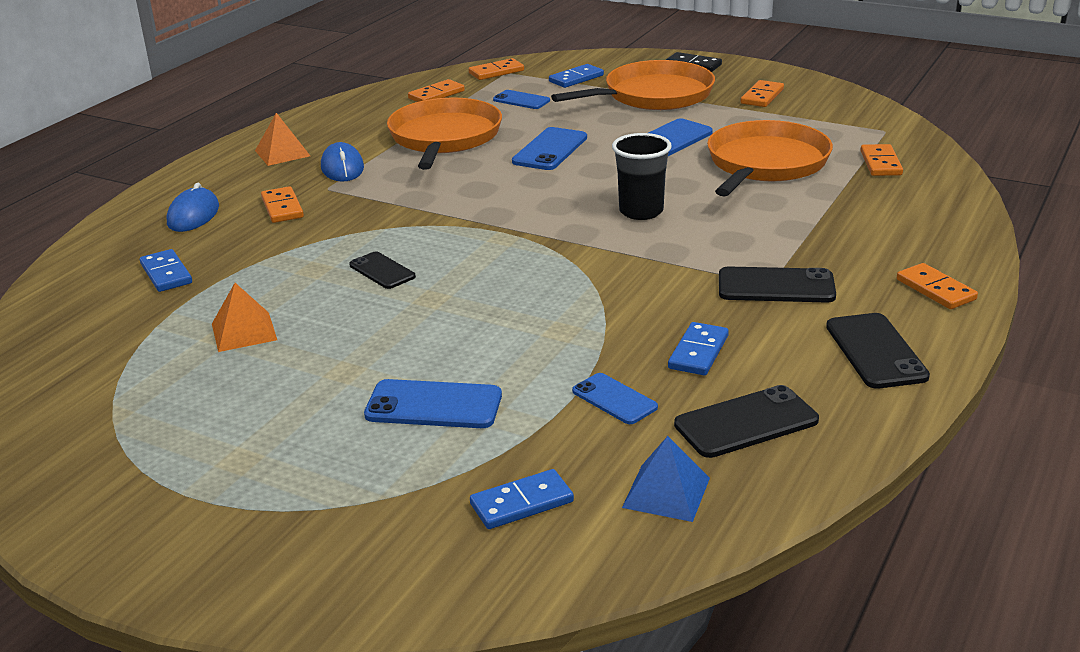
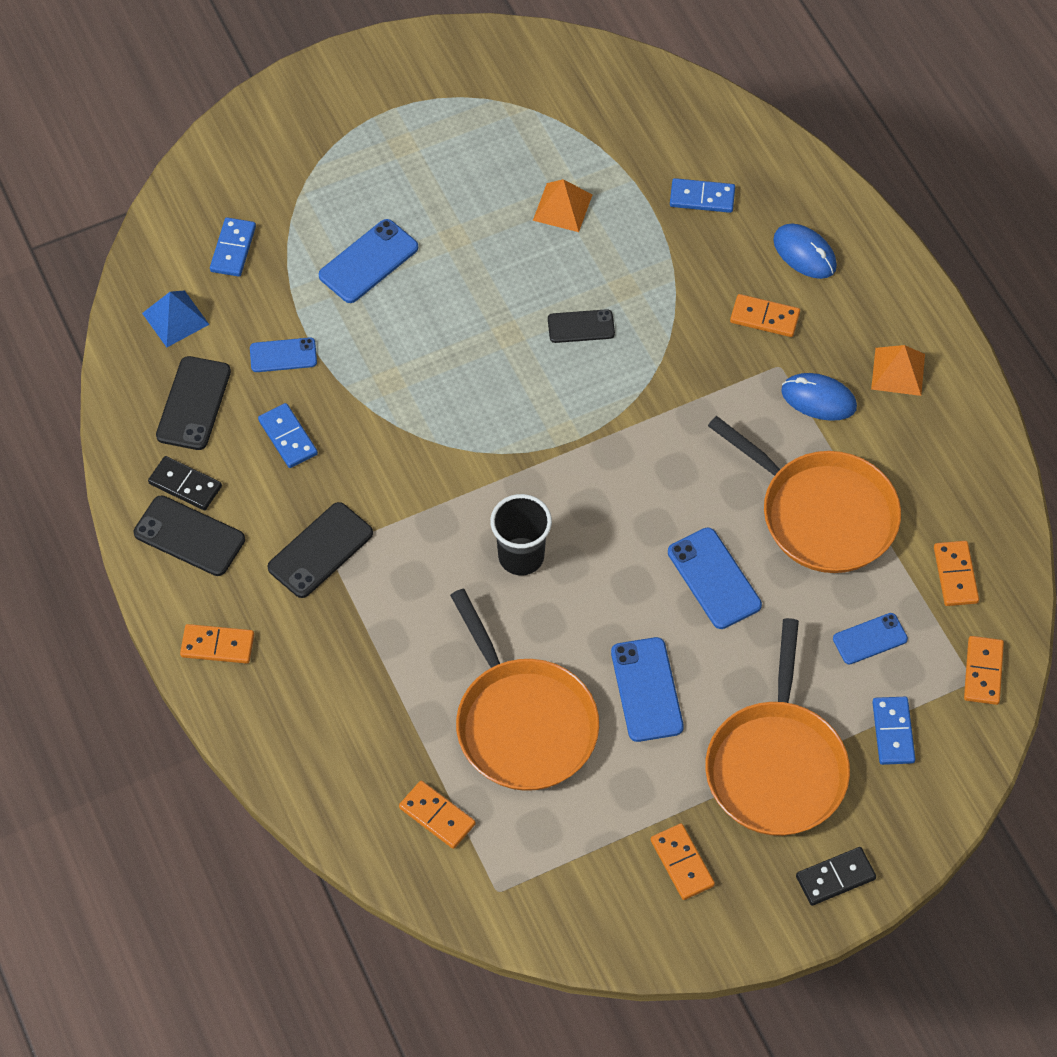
camera: 125 degrees right, 30 degrees up
none -> black domino [148,456,222,510]

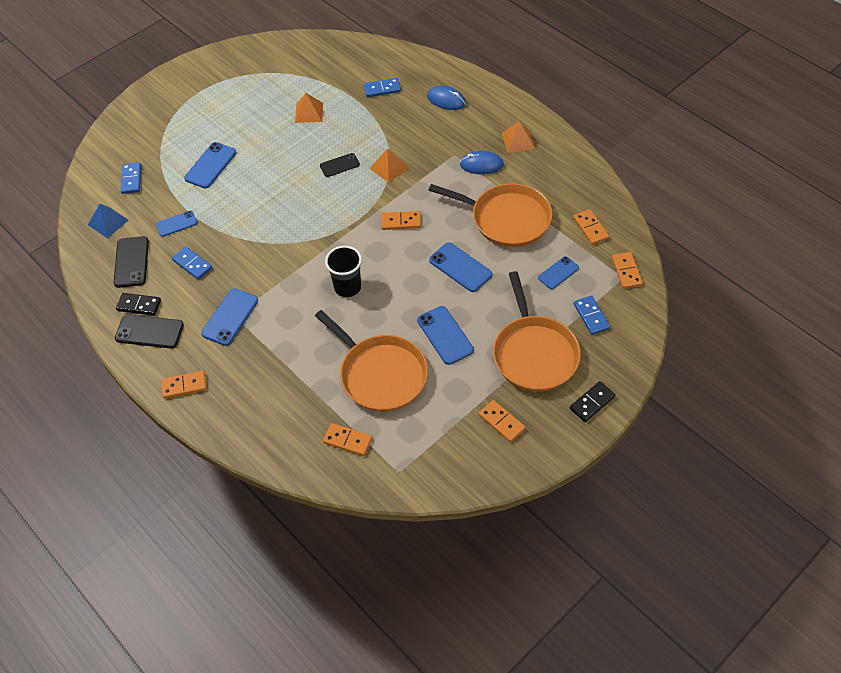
camera: 15 degrees left, 5 degrees down
black phone [267,502,373,598] -> blue phone [201,288,258,346]
orange domino [730,294,800,337] -> orange domino moved to [381,211,421,230]
none -> orange pyramid [369,148,409,183]

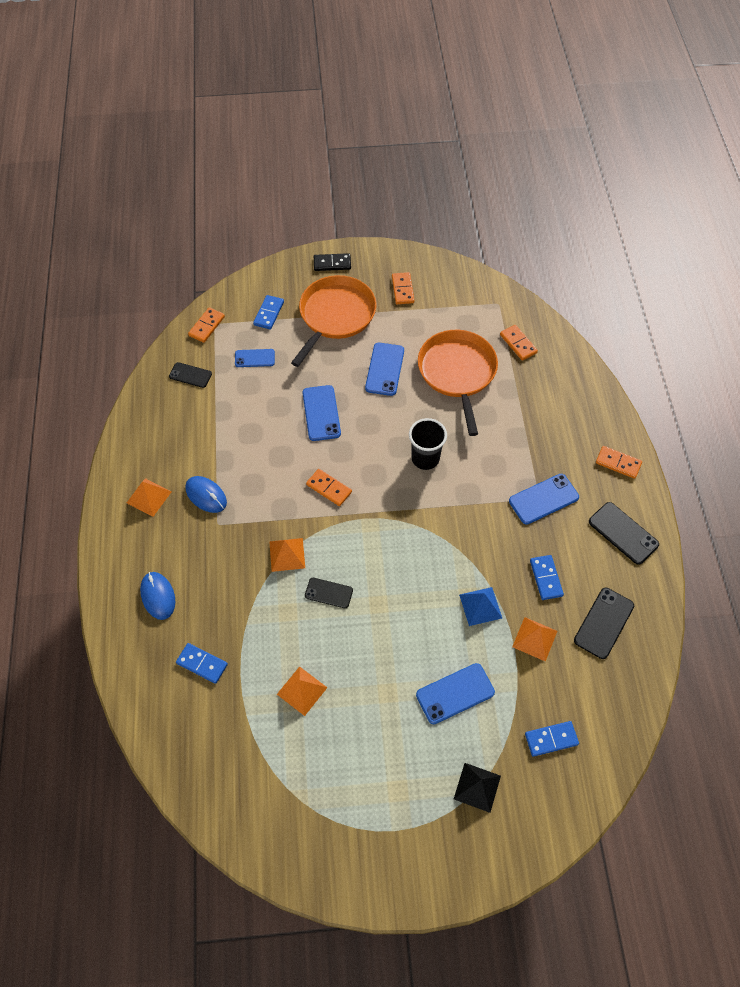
camera: 145 degrees left, 5 degrees up
blue pyramid [88,204,129,238] -> blue pyramid moved to [459,587,502,626]
black domino [116,293,161,316] -> none
blue domino [121,163,141,194] -> blue domino turned 45 degrees clockwise [525,721,579,757]
blue phone [156,211,197,237] -> orange pyramid [512,617,557,662]
orange pan [429,183,552,247] -> none
orange domino [573,209,609,245] -> black phone [169,362,212,388]
none -> black pyramid [454,763,501,813]

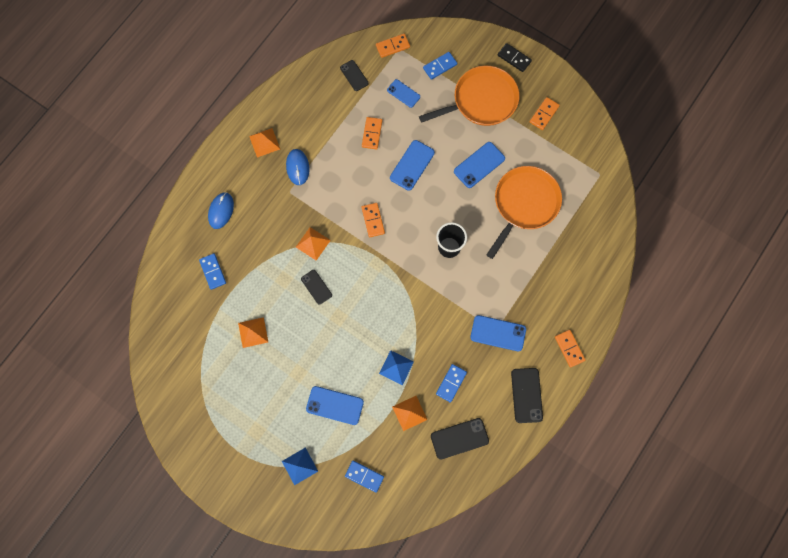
camera: 40 degrees right, 15 degrees up
black pyramid [454,763,501,813] -> blue pyramid [282,448,318,485]
orange domino [500,325,538,361] -> orange domino moved to [362,117,382,150]

